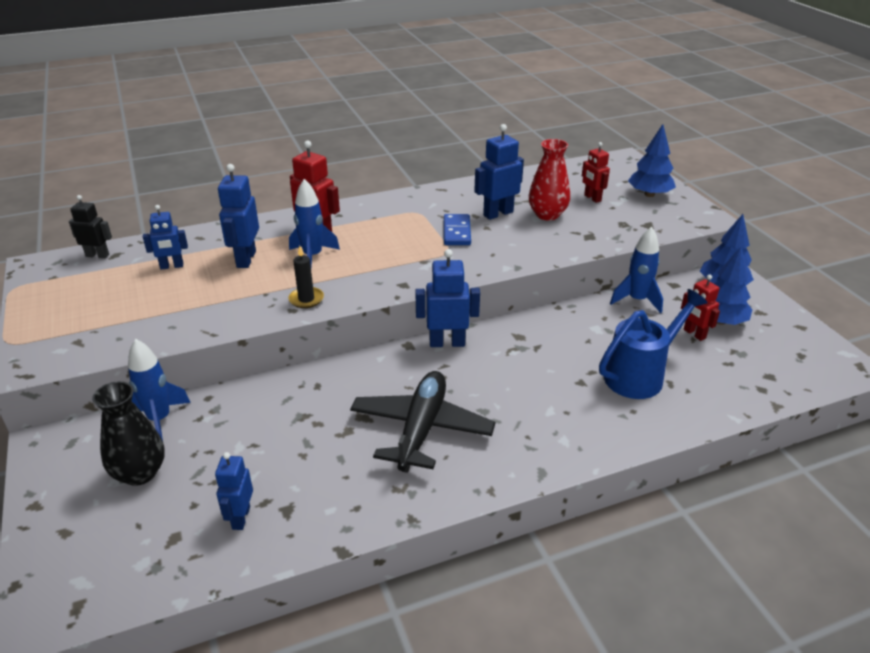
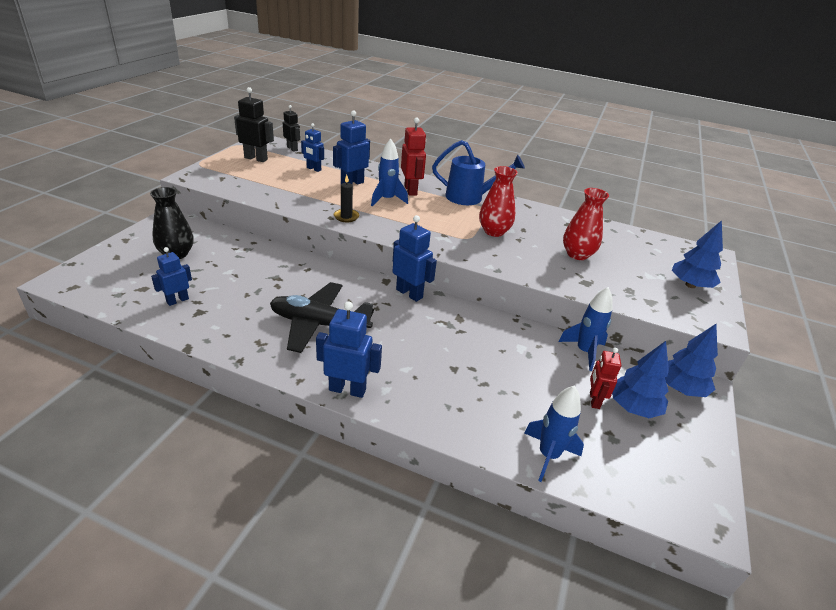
camera: 40 degrees right, 0 degrees up
blue rocket [128,339,191,441] -> blue rocket moved to [524,385,584,482]
black plane [350,371,495,473] -> black plane turned 135 degrees counterclockwise [270,282,374,353]
blue domino [444,214,471,245] -> red vase [479,166,518,237]
blue robot [474,124,524,220] -> blue robot moved to [316,301,382,398]
red robot [582,142,610,203] -> none
blue watering can [599,289,708,399] -> blue watering can moved to [432,140,525,205]
none -> black robot [234,87,274,162]

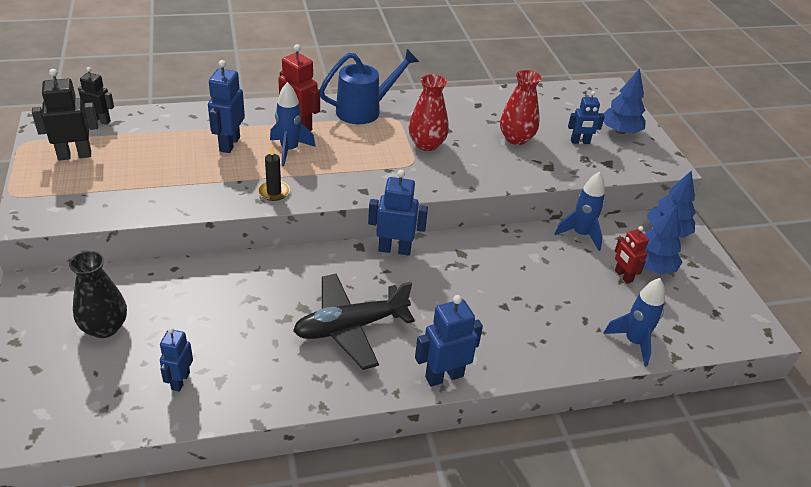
camera: 35 degrees left, 5 degrees up
blue robot [301,123,324,172] -> blue robot moved to [568,91,605,144]

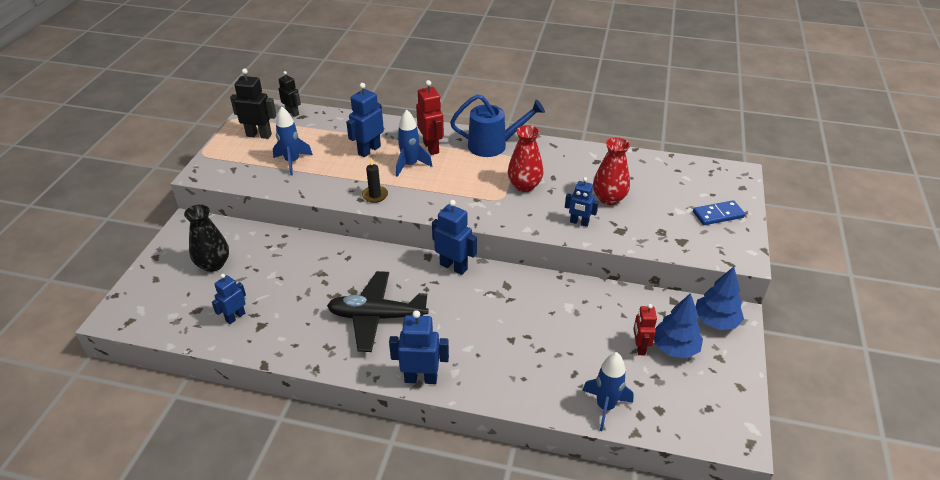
camera: 30 degrees right, 0 degrees up
blue rocket [555,172,605,251] -> blue rocket moved to [273,106,313,176]
blue robot [568,91,605,144] -> blue robot moved to [565,177,599,227]
blue tree [603,68,646,134] -> blue domino [693,200,745,225]

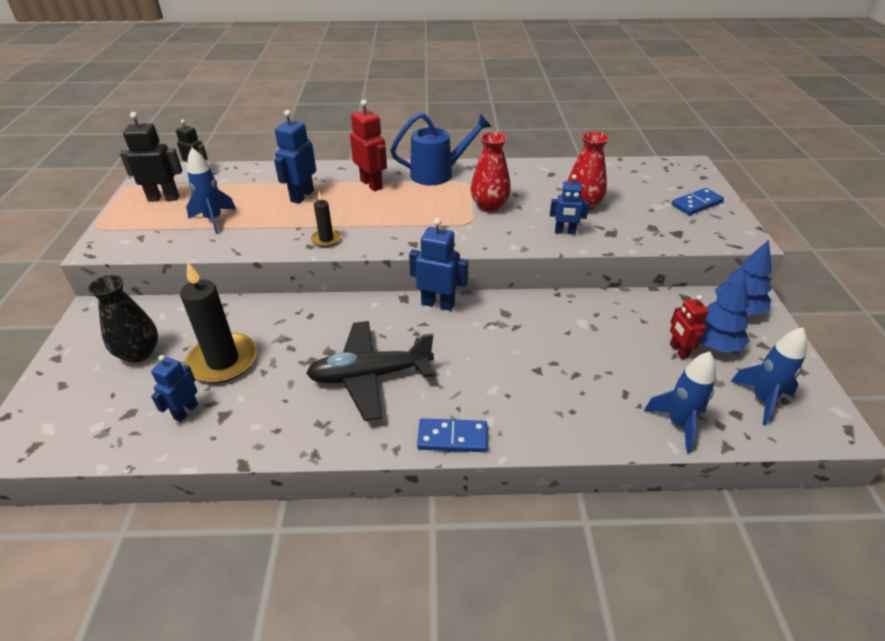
camera: 15 degrees left, 0 degrees up
blue robot [389,310,449,384] -> blue domino [417,418,487,452]
blue rocket [396,109,432,177] -> blue rocket moved to [730,327,807,426]
none -> black candle [180,262,257,383]

